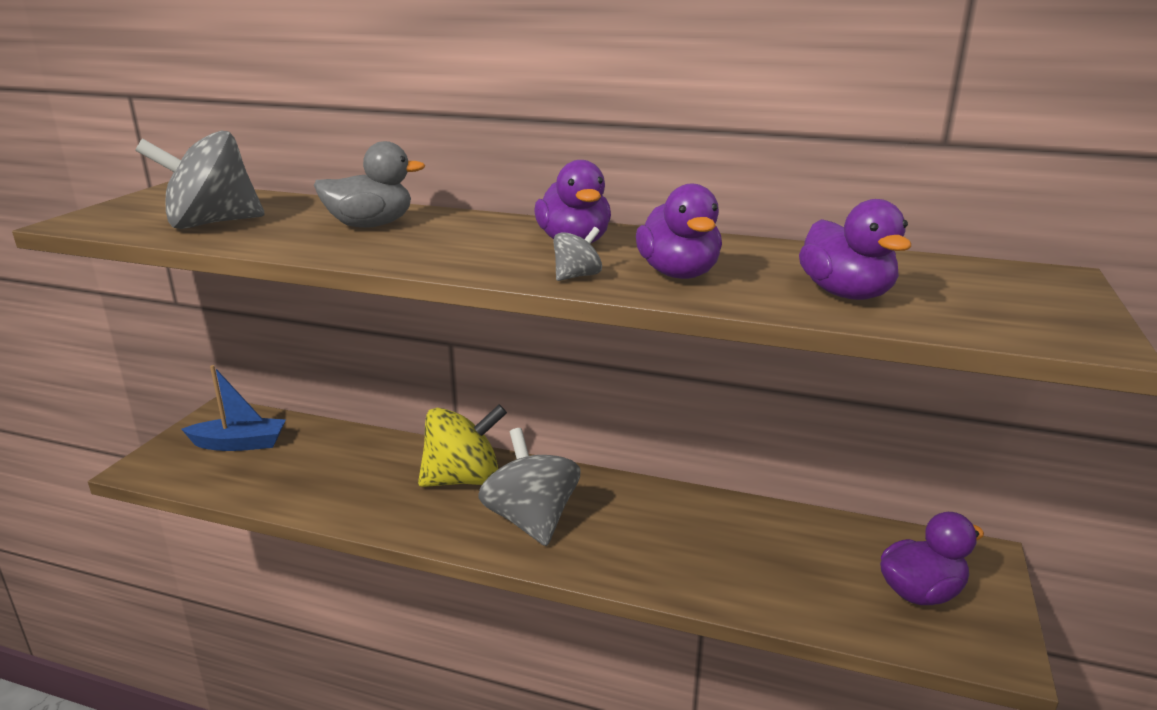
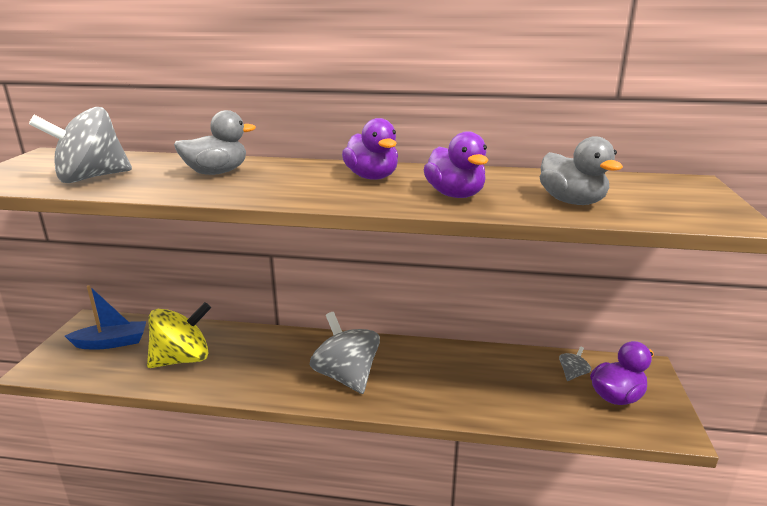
camera: 10 degrees left, 0 degrees up
yellow spinning top [418,404,507,487] -> yellow spinning top moved to [147,302,211,368]
grey spinning top [553,227,602,281] -> grey spinning top moved to [559,346,591,381]
purple duck [799,199,911,300] -> grey duck [540,136,623,205]

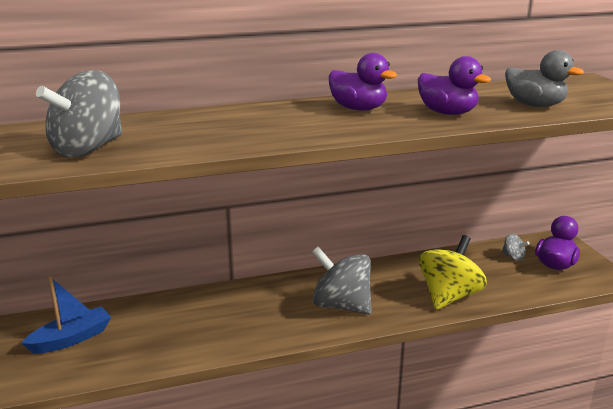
camera: 25 degrees left, 0 degrees up
yellow spinning top [147,302,211,368] -> yellow spinning top moved to [419,235,487,310]
grey duck [174,110,256,175] -> none
grey spinning top [559,346,591,381] -> grey spinning top turned 120 degrees clockwise [502,234,530,261]

